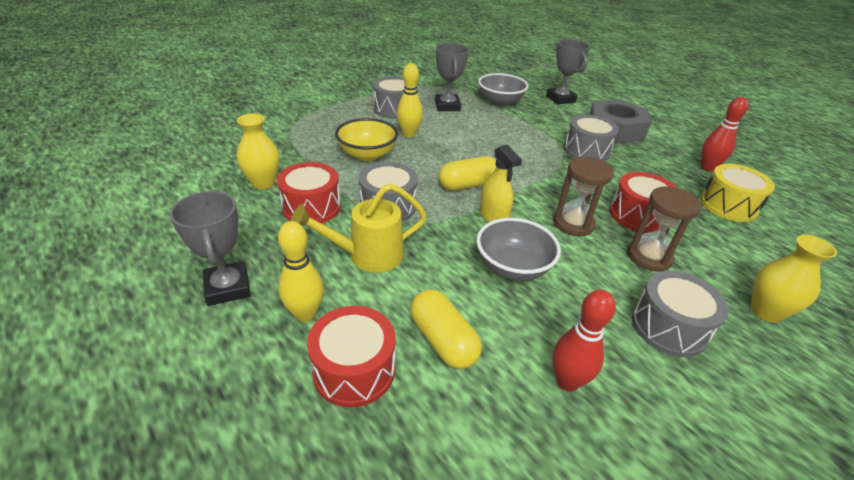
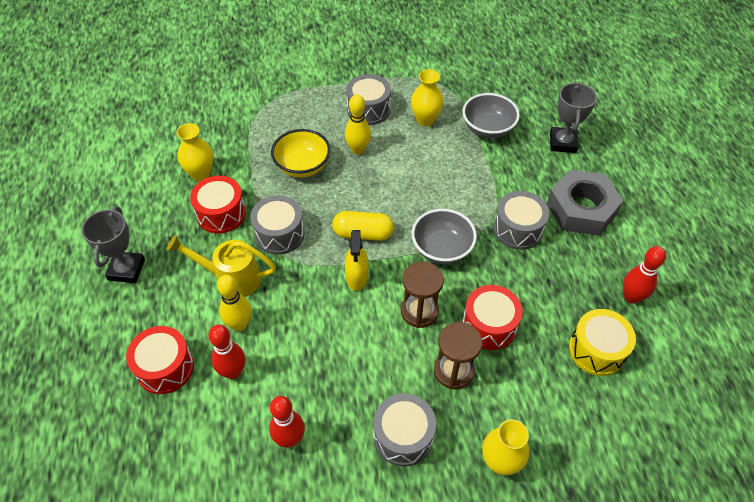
camera: 30 degrees right, 15 degrees up
yellow bowling pin [278,221,324,322] -> yellow bowling pin moved to [217,275,252,331]
yellow capsule [410,289,482,369] -> red bowling pin [208,325,245,379]
grey trophy [435,43,469,111] -> yellow vase [411,69,444,126]
grey bowl [476,218,561,281] -> grey bowl moved to [412,209,477,264]

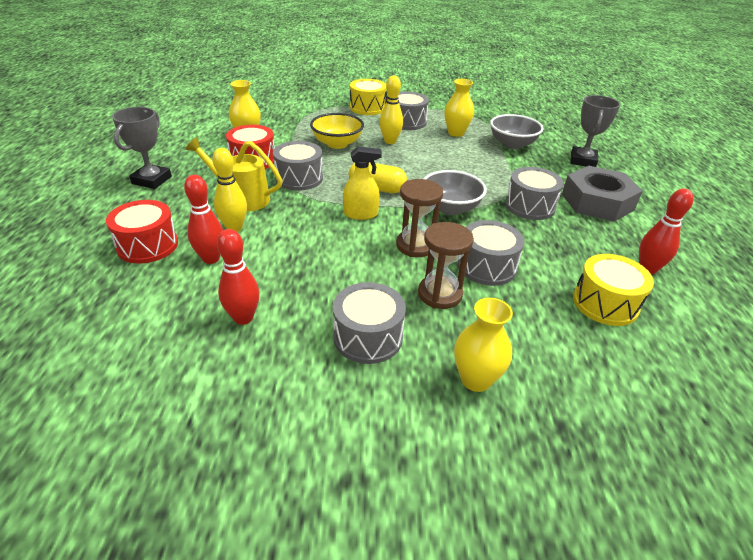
camera: 10 degrees right, 15 degrees down
yellow spray bottle [345,230,369,291] -> yellow spray bottle turned 105 degrees counterclockwise [343,146,382,220]
red drum [462,285,523,350] -> grey drum [458,220,525,286]
none -> yellow drum [350,79,387,115]

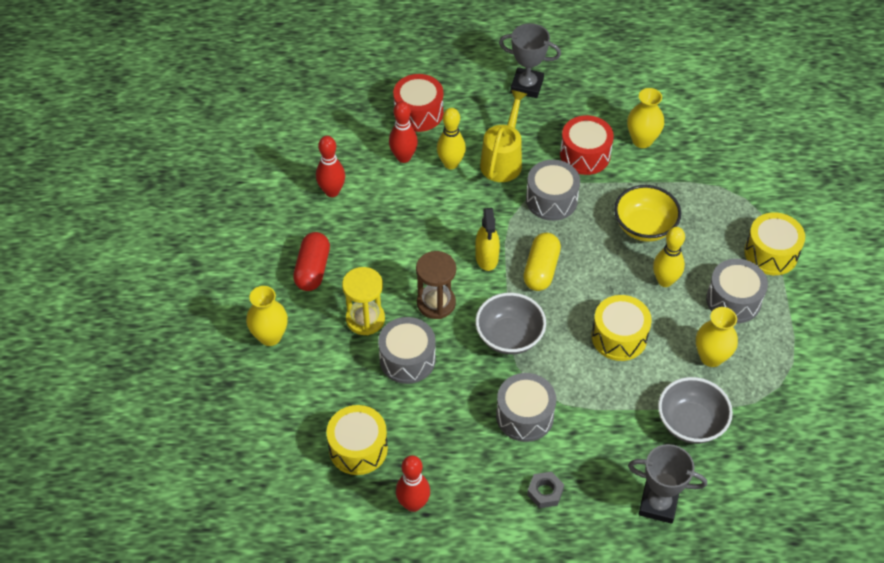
camera: 90 degrees right, 15 degrees up
grey drum [333,282,406,364] -> red capsule [293,232,330,291]
brown hourglass [418,222,474,309] -> yellow hourglass [342,267,385,335]
grey nut [562,166,643,222] -> grey nut [527,472,564,508], size x0.43
none -> yellow drum [592,295,652,361]

